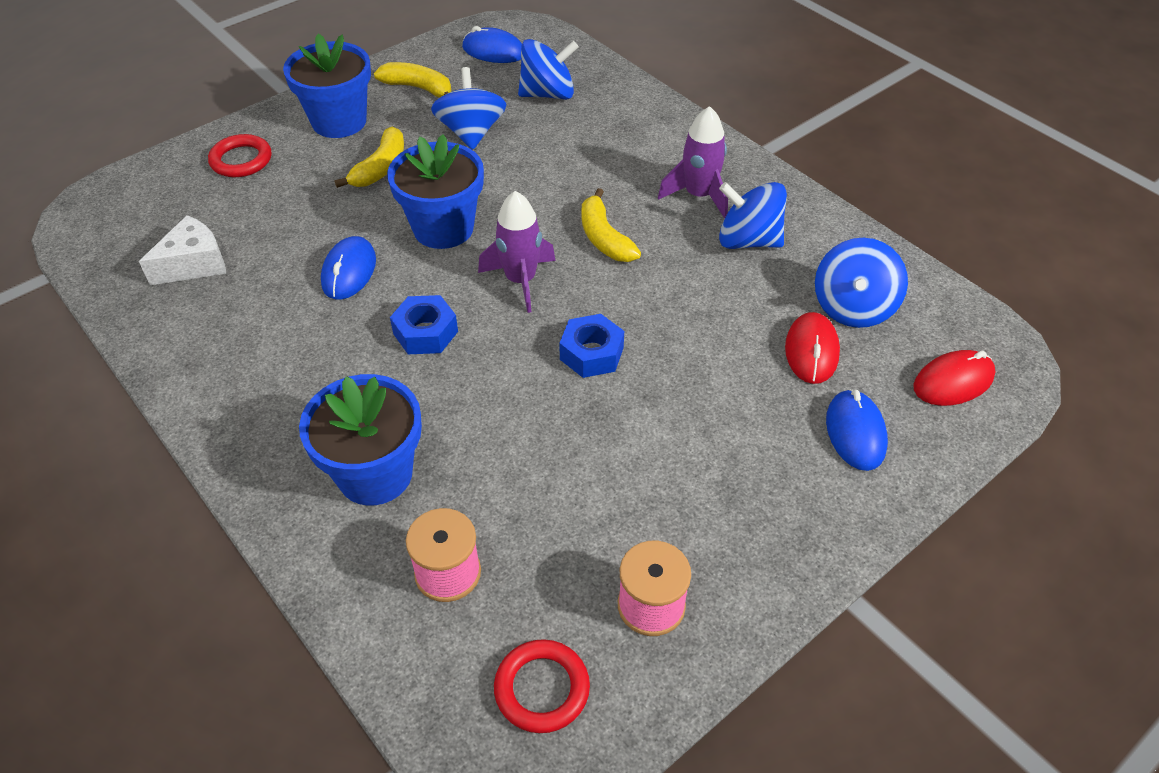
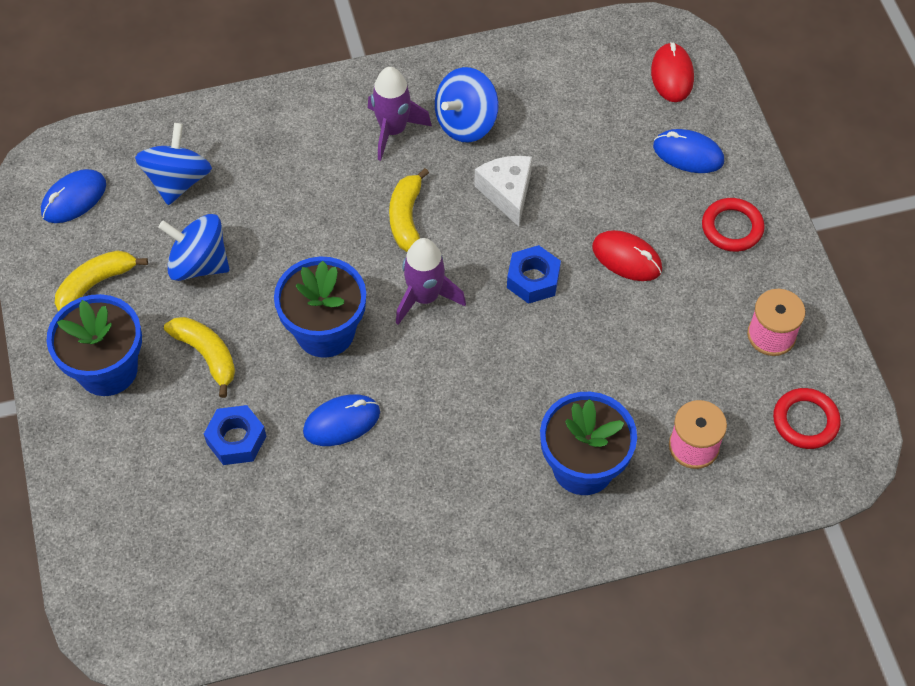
camera: 65 degrees left, 10 degrees up
white cheese [139,215,226,285] -> white cheese moved to [474,156,532,227]
red ring [208,134,271,177] -> red ring moved to [702,198,765,252]
blue mouse [321,236,376,300] -> blue mouse turned 60 degrees counterclockwise [303,394,380,446]
blue nut [390,295,458,354] -> blue nut moved to [204,405,266,465]
yellow banana [582,188,641,262] -> yellow banana turned 90 degrees clockwise [389,168,429,252]
red mouse [785,312,840,384] -> red mouse moved to [592,230,662,281]
blue spinning top [815,238,908,328] -> none

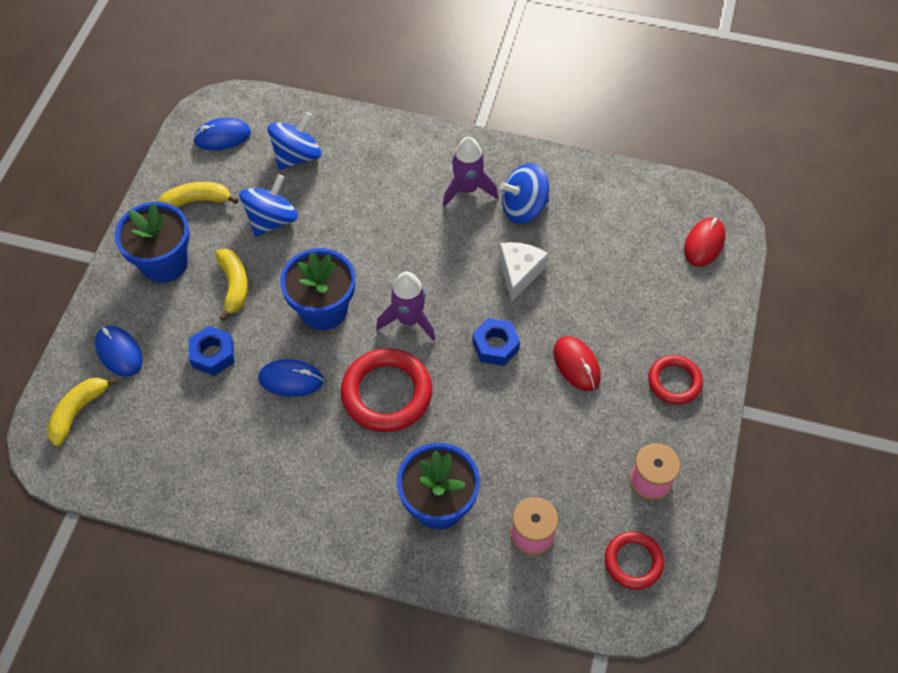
camera: 30 degrees right, 0 degrees up
blue spinning top [158,214,229,281] -> blue spinning top turned 75 degrees clockwise [239,174,298,237]
yellow banana [389,168,429,252] -> yellow banana moved to [47,377,118,446]
blue mouse [653,129,724,173] -> blue mouse moved to [95,326,143,377]
none -> red ring [341,348,433,432]

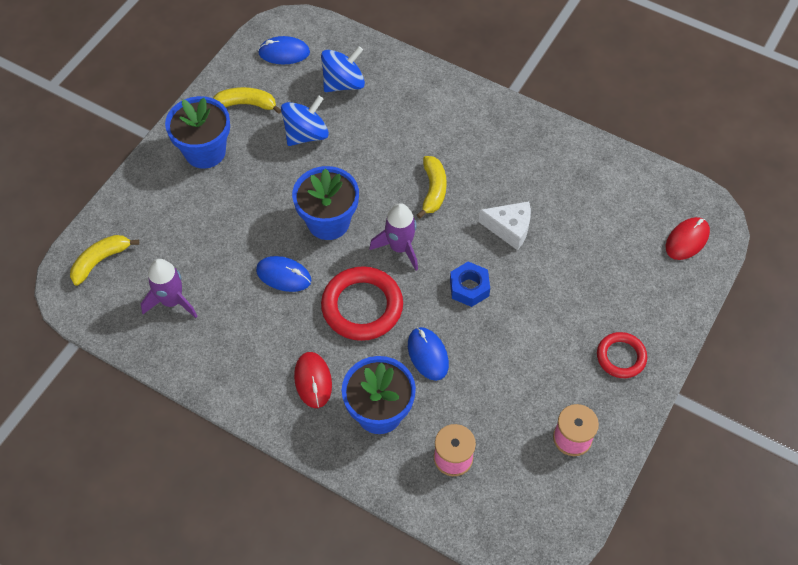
camera: 15 degrees right, 0 degrees up
blue mouse [95,326,143,377] -> blue mouse moved to [408,327,449,381]
blue nut [189,326,234,376] -> none
yellow banana [215,249,248,321] -> yellow banana moved to [417,156,447,219]
purple rocket [443,137,498,207] -> purple rocket moved to [141,259,198,318]
white cheese [499,242,549,302] -> white cheese turned 75 degrees clockwise [478,201,531,250]
blue spinning top [500,163,549,224] -> none
red mouse [553,336,601,391] -> red mouse moved to [294,352,332,408]
red ring [605,531,664,590] -> none

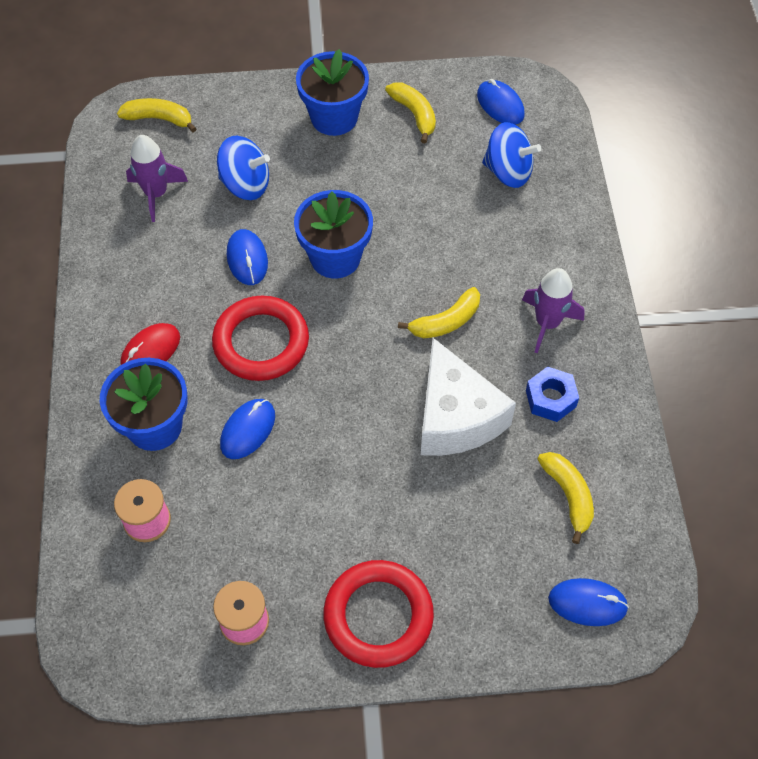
camera: 55 degrees right, 0 degrees up
blue spinning top [281,95,329,146] -> blue spinning top moved to [217,136,270,200]
purple rocket [369,203,418,270] -> purple rocket moved to [522,268,585,353]
blue nut [450,262,490,307] -> blue nut moved to [526,366,579,422]
white cheese [478,201,531,250] -> white cheese [421,338,516,456], size x1.68
red ring [597,332,647,378] -> red ring [323,560,434,668], size x1.67
red mouse [666,217,710,260] -> blue mouse [548,578,629,626]
none -> yellow banana [537,452,594,544]

